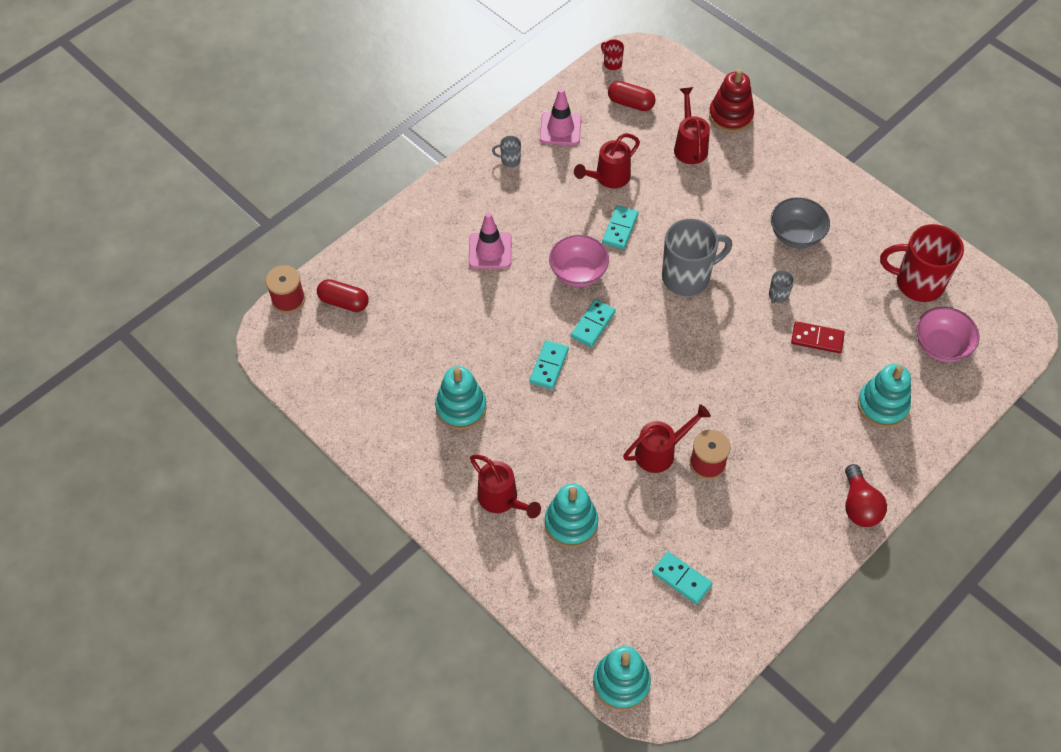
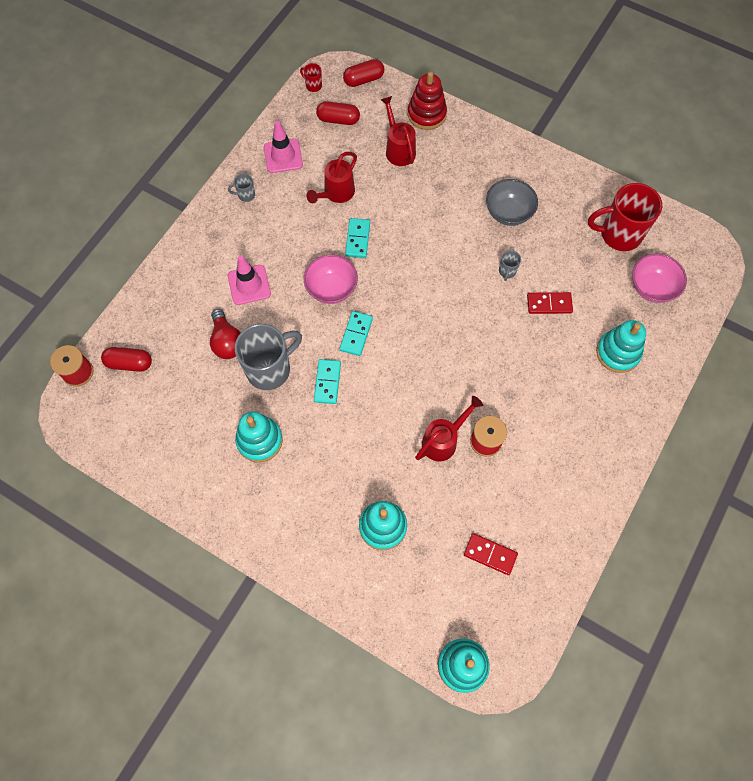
camera: 15 degrees left, 10 degrees up
red watering can [470,455,541,518] -> none
turquoise domino [652,552,713,604] -> red domino [464,533,518,575]
grey mug [662,219,732,296] -> grey mug moved to [235,324,302,390]
red light bulb [845,464,887,527] -> red light bulb moved to [210,309,241,359]
none -> red capsule [343,59,384,87]

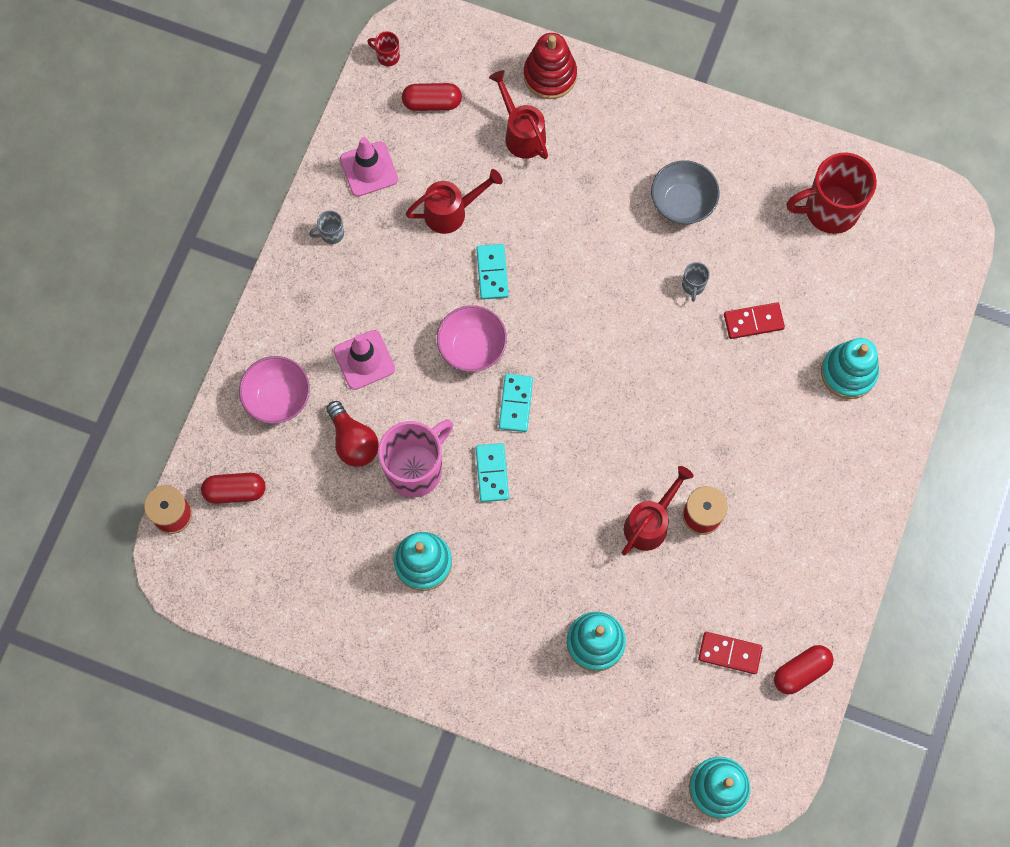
camera: 10 degrees left, 5 degrees up
grey mug [235,324,302,390] -> pink mug [378,419,453,497]
red watering can [306,152,357,203] -> red watering can turned 135 degrees counterclockwise [405,169,503,234]
red capsule [343,59,384,87] -> red capsule moved to [774,645,834,694]
pink bowl [632,253,687,303] -> pink bowl moved to [239,356,310,424]

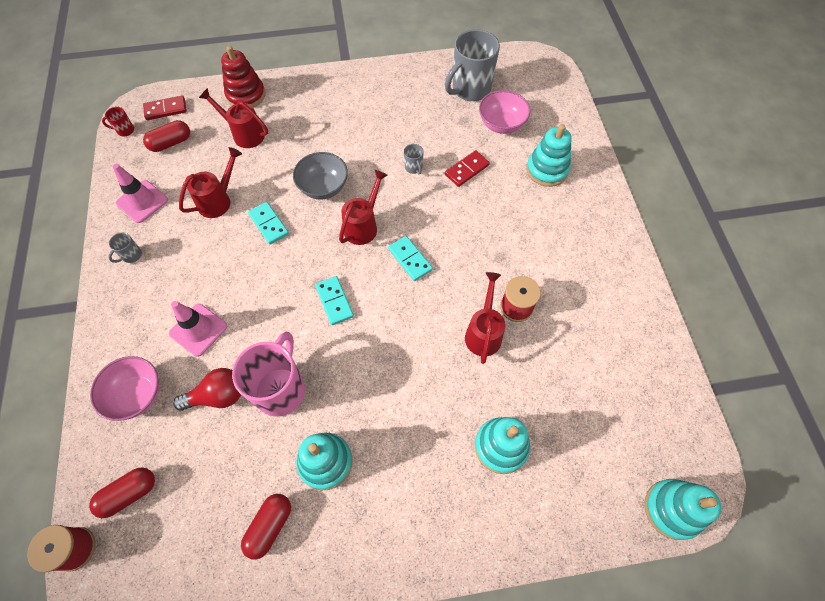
camera: 30 degrees left, 10 degrees down
red light bulb [326,401,379,467] -> red light bulb turned 45 degrees counterclockwise [173,368,241,411]
pink bowl [437,305,507,372] -> pink bowl moved to [479,90,530,134]
turquoise domino [476,443,509,502] -> turquoise domino moved to [388,236,433,281]
grey bowl [651,160,720,225] -> grey bowl moved to [293,152,348,200]
red domino [698,632,763,674] -> red domino moved to [143,95,187,120]
red capsule [774,645,834,694] -> red capsule moved to [241,494,291,559]
red mug [786,152,877,234] -> grey mug [445,29,500,101]
none -> red watering can [339,170,388,245]

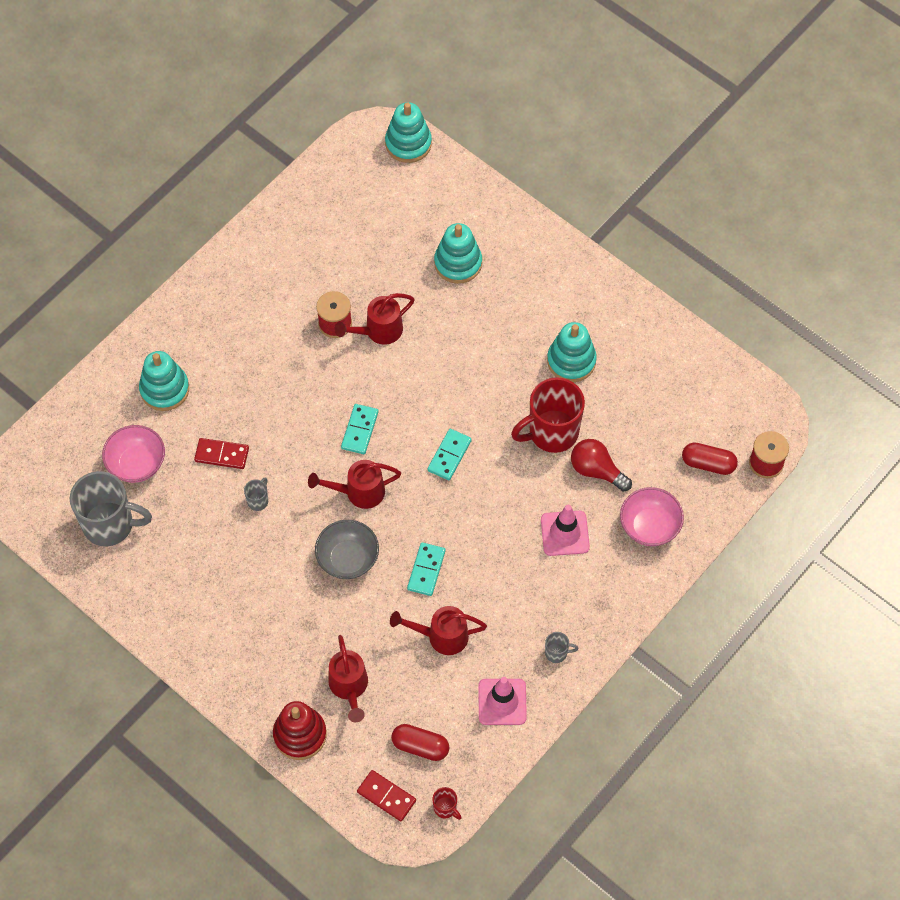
camera: 130 degrees left, 0 degrees up
pink mug [232,332,305,417] -> red mug [511,377,585,453]
red capsule [241,494,291,559] -> none

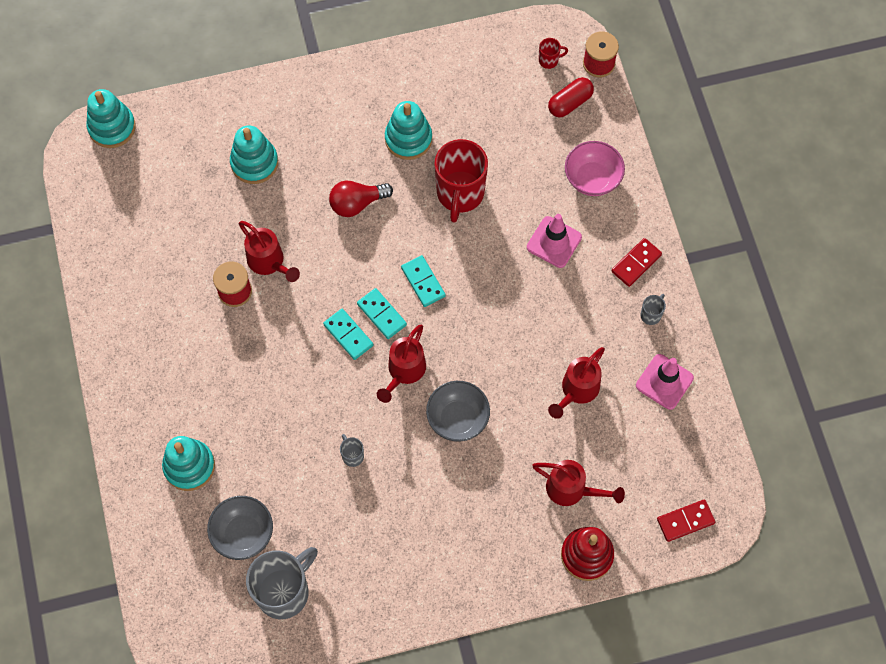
camera: 55 degrees left, 5 degrees up
pink bowl [102,425,165,483] -> grey bowl [207,496,273,560]
red domino [194,438,249,469] -> red domino moved to [611,238,662,287]
red watering can [335,293,415,344] -> red watering can turned 45 degrees counterclockwise [239,221,300,282]
red capsule [391,724,449,761] -> none
turquoise domino [407,542,445,596] -> turquoise domino moved to [357,288,407,339]
red mug [433,787,462,820] -> red mug moved to [539,38,568,69]
red light bulb [571,439,632,492] -> red light bulb moved to [329,181,393,217]

